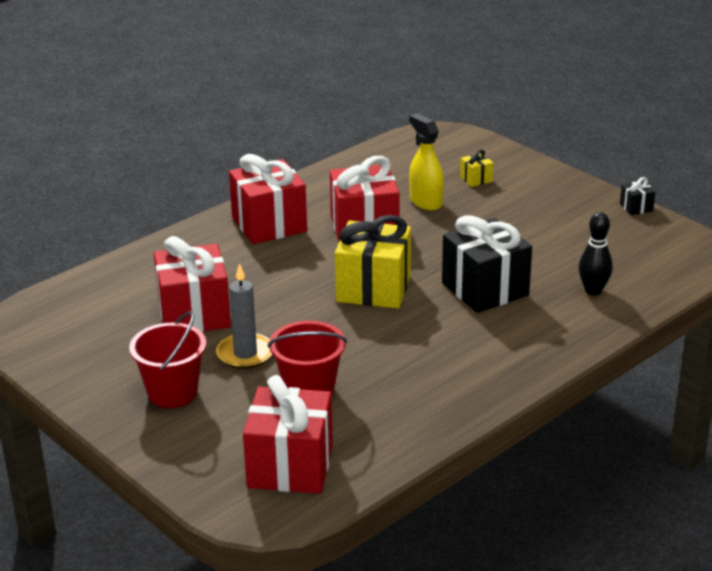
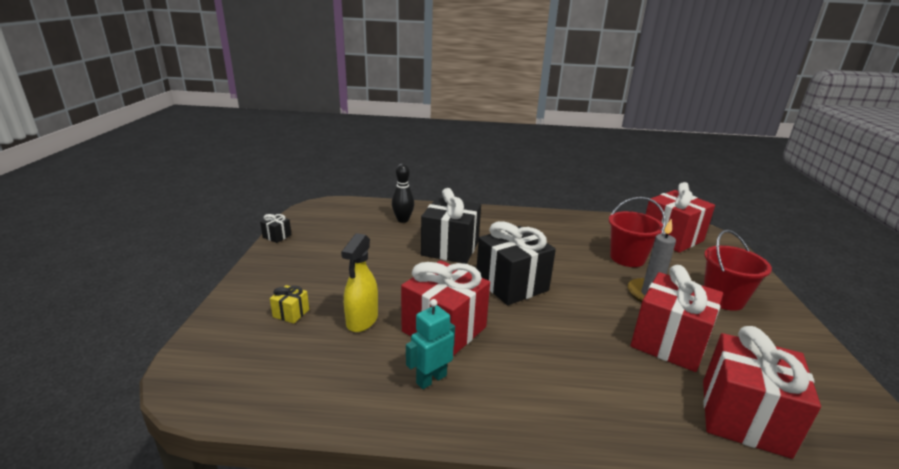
camera: 135 degrees left, 5 degrees down
red gift [229,154,307,244] -> red gift moved to [703,326,821,459]
yellow gift [335,215,411,308] -> black gift [477,221,556,305]
none -> turquoise robot [406,299,455,389]

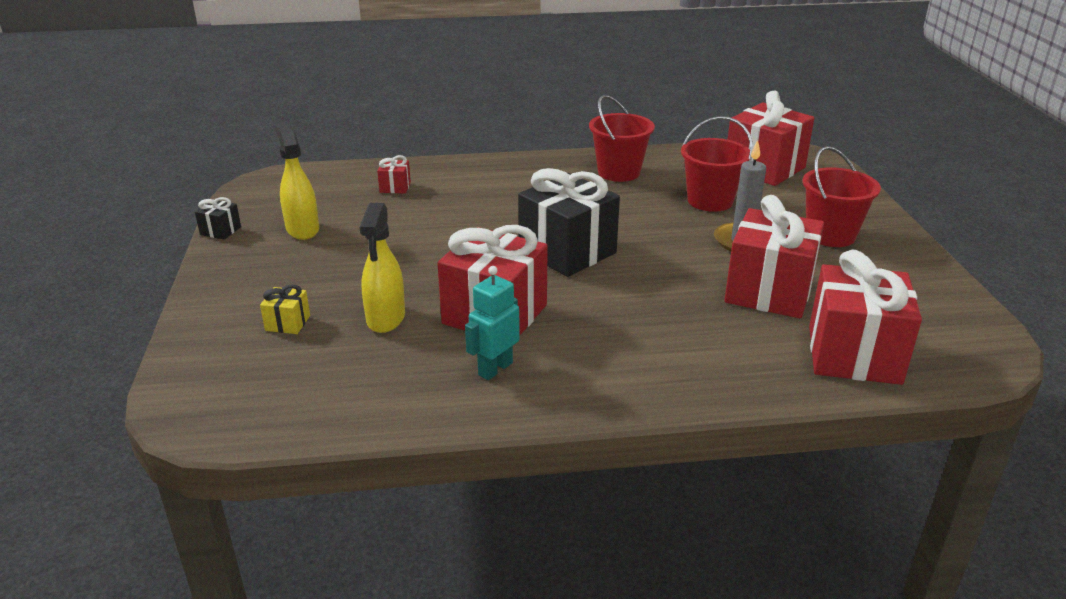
camera: 10 degrees left, 5 degrees up
black bowling pin [392,163,414,223] -> red gift [377,155,411,194]
black gift [421,188,481,264] -> none
none -> yellow spray bottle [275,123,319,240]
none -> red bucket [589,95,655,182]

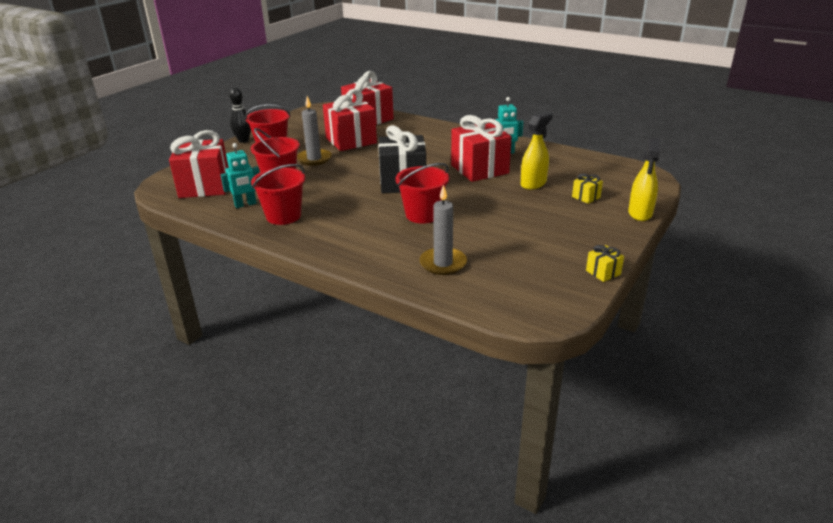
camera: 140 degrees left, 0 degrees up
black gift [195,197,241,240] -> yellow gift [586,245,624,282]
yellow spray bottle [275,123,319,240] -> yellow spray bottle moved to [628,138,660,221]
red gift [377,155,411,194] -> grey candle [420,185,467,275]
none -> turquoise robot [221,143,260,208]
none -> black bowling pin [229,87,251,143]
none -> red bucket [396,163,449,224]

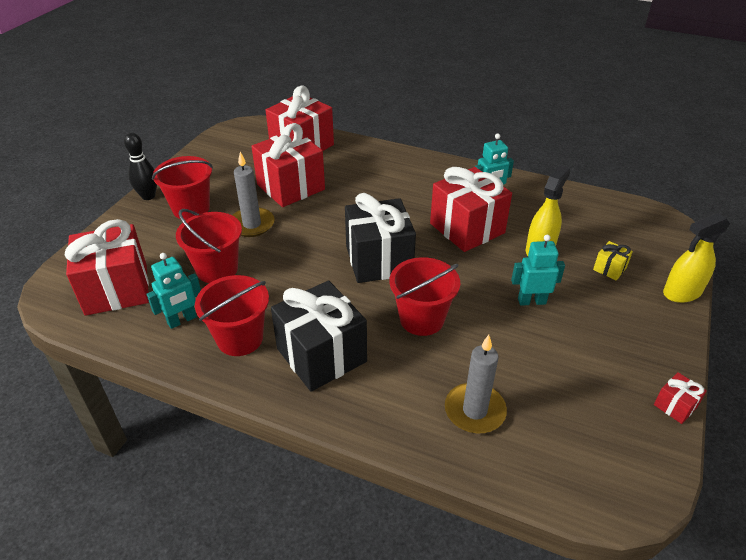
camera: 10 degrees left, 10 degrees up
yellow gift [586,245,624,282] -> red gift [654,372,707,424]
yellow spray bottle [628,138,660,221] -> yellow spray bottle turned 60 degrees clockwise [663,213,730,303]
none -> black gift [271,280,367,392]
none -> turquoise robot [511,235,565,306]

